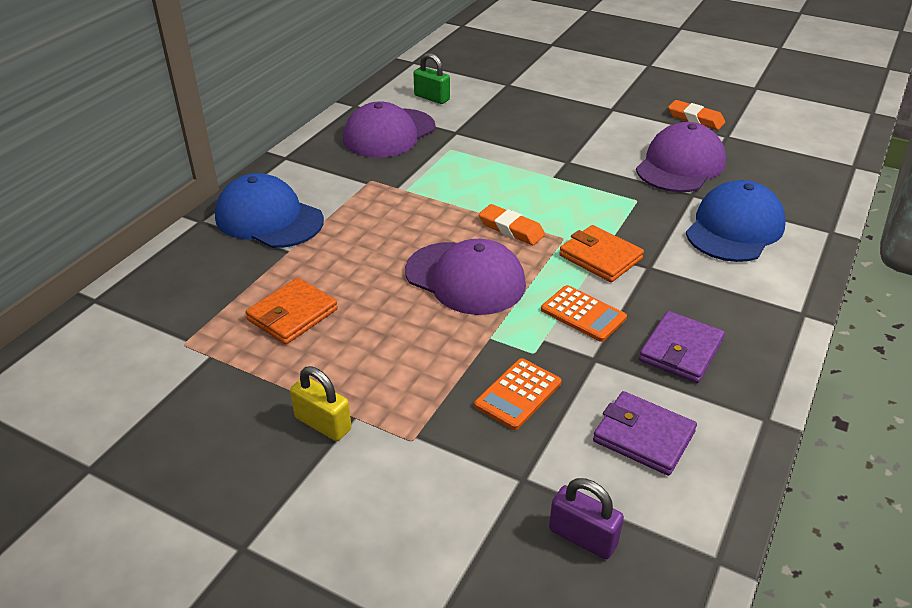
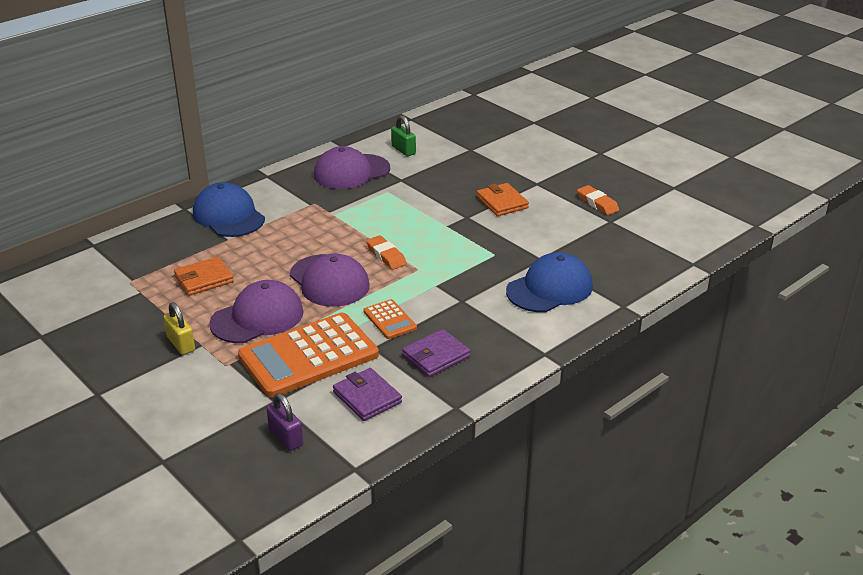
camera: 20 degrees right, 5 degrees down
orange calculator [474,358,562,430] -> orange calculator [238,313,379,398], size x2.17
orange wallet [559,225,644,282] -> orange wallet moved to [476,183,529,216]
purple cap [636,122,726,192] -> purple cap moved to [209,280,304,343]

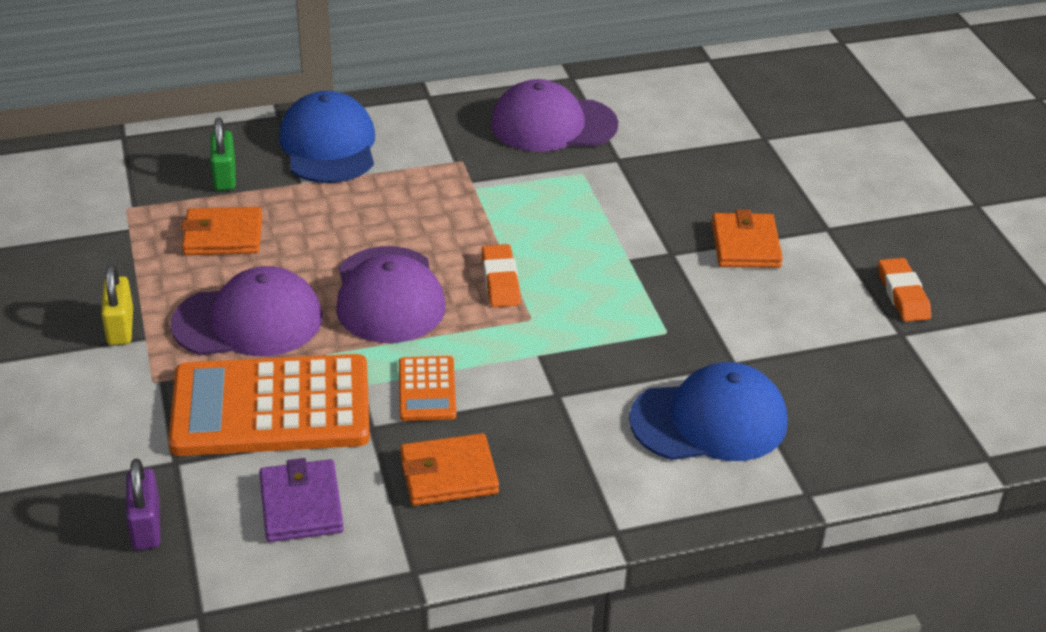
camera: 25 degrees right, 5 degrees up
green padlock [391,115,416,156] -> green padlock moved to [210,118,236,191]
purple wallet [402,329,470,377] -> orange wallet [400,433,499,506]

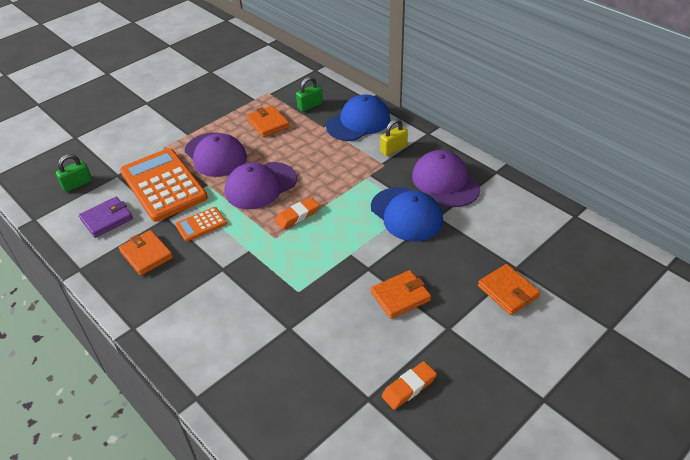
camera: 65 degrees right, 5 degrees up
yellow padlock [101,264,133,345] -> yellow padlock moved to [380,119,408,156]
purple padlock [126,459,160,550] -> green padlock [56,154,92,192]
blue cap [629,362,788,461] -> blue cap moved to [371,187,443,241]
none -> orange wallet [478,264,540,315]

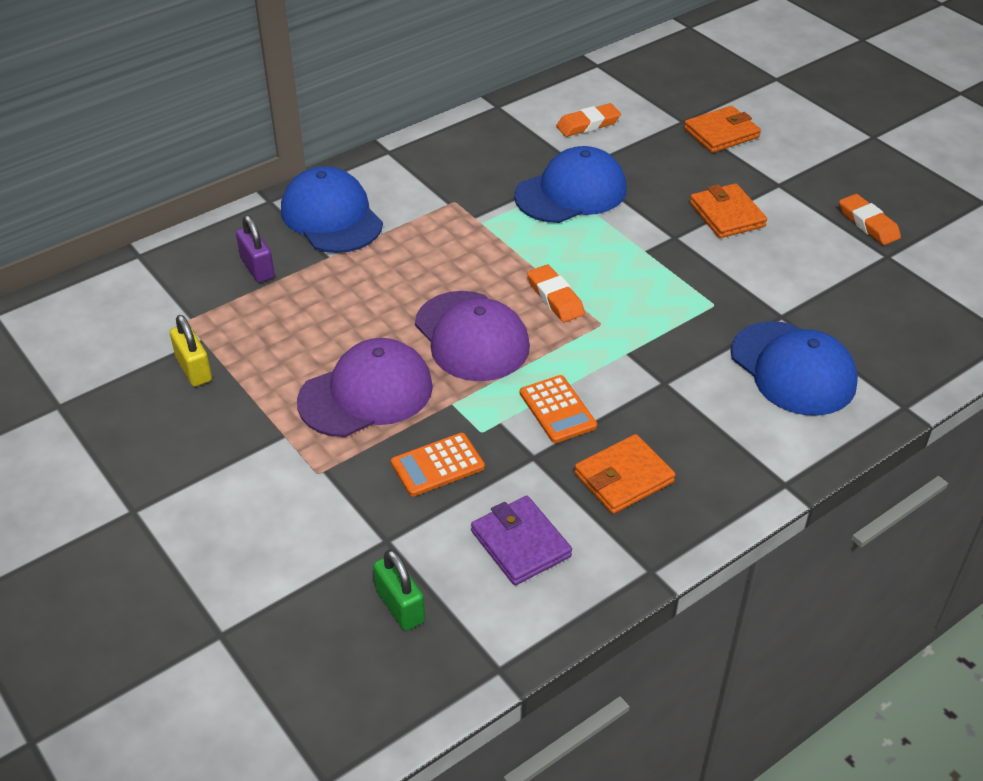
camera: 85 degrees left, 0 degrees up
orange calculator [120,148,208,222] -> orange calculator [391,433,485,496], size x0.46
orange wallet [247,105,290,137] -> none
green padlock [296,76,323,112] -> purple padlock [236,215,275,283]
yellow padlock [380,119,408,156] -> yellow padlock moved to [170,315,212,387]
purple cap [412,150,480,207] -> none
none -> orange eraser [556,103,621,137]
none -> blue cap [731,321,858,416]

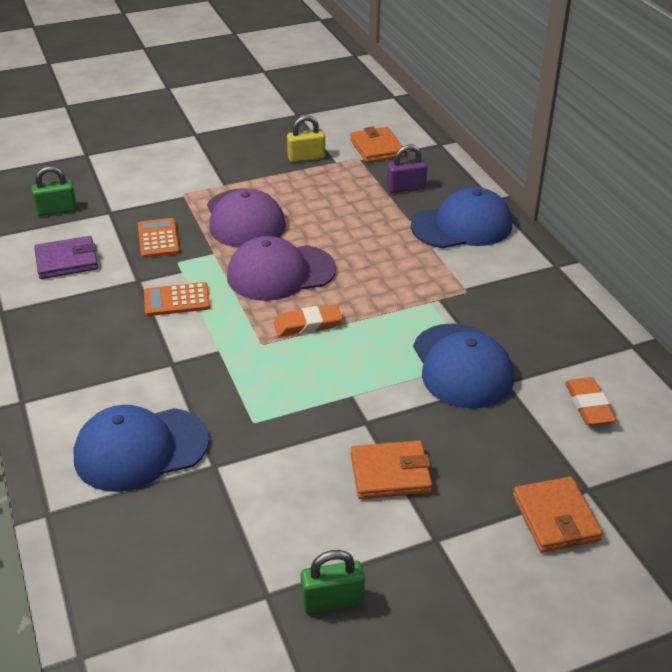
camera: 105 degrees right, 5 degrees down
orange wallet [574,434,676,514] -> orange wallet moved to [350,126,405,163]
orange eraser [839,194,901,245] -> green padlock [301,550,365,613]

